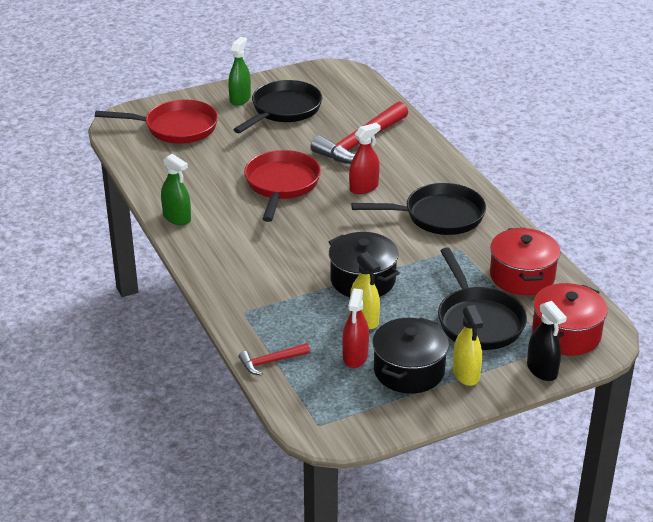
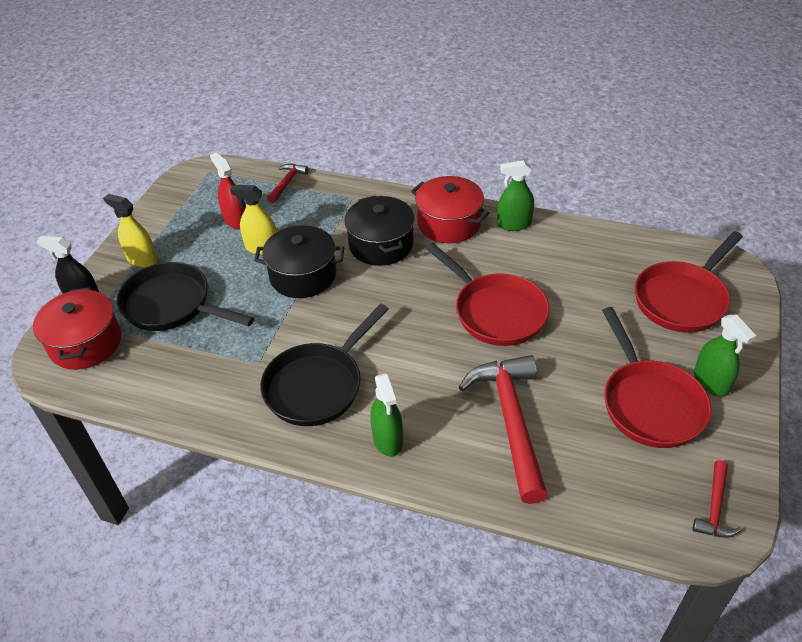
camera: 135 degrees right, 10 degrees up
black pan [233,80,322,133] -> red pan [602,307,712,448]
red spray bottle [349,123,381,194] -> none
black pot [372,317,449,394] -> black pot moved to [344,195,415,266]
red pot [490,228,561,295] -> red pot moved to [411,176,489,243]
none -> green spray bottle [370,373,403,457]
none -> red hammer [692,460,741,538]

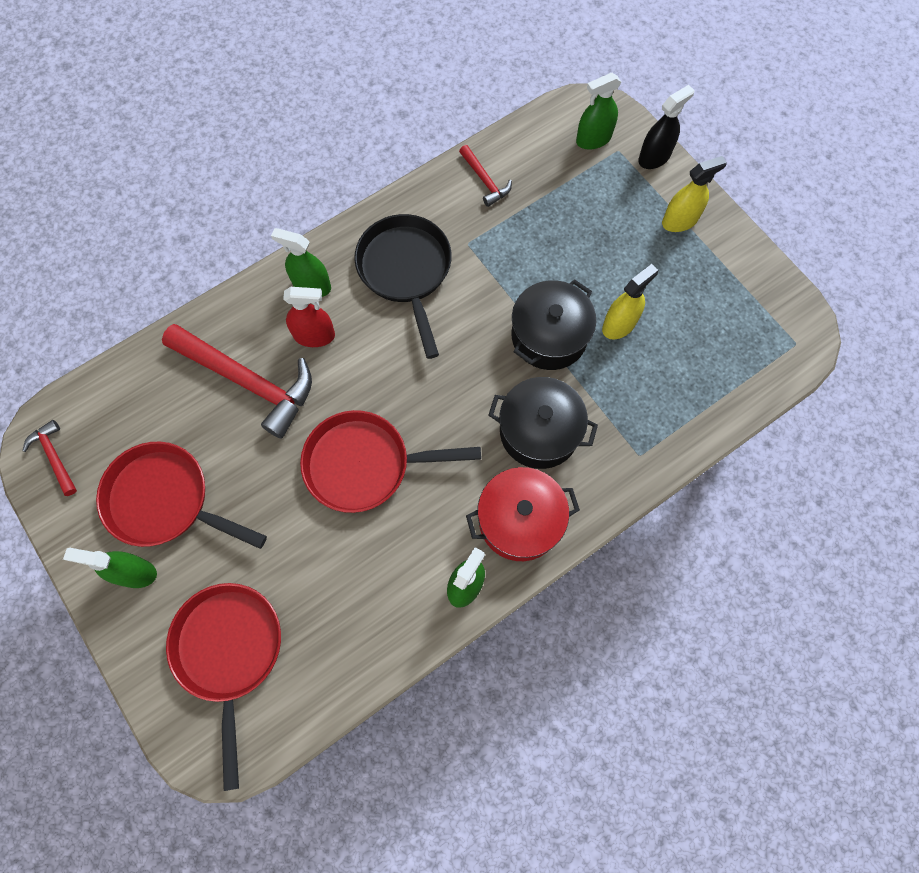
camera: 125 degrees right, 25 degrees up
red pot [33,287,121,370] -> green spray bottle [576,73,621,150]
black pan [117,262,254,331] -> none
red spray bottle [210,152,246,229] -> red spray bottle moved to [283,287,335,347]
red hammer [267,164,309,203] -> red hammer moved to [459,145,512,207]

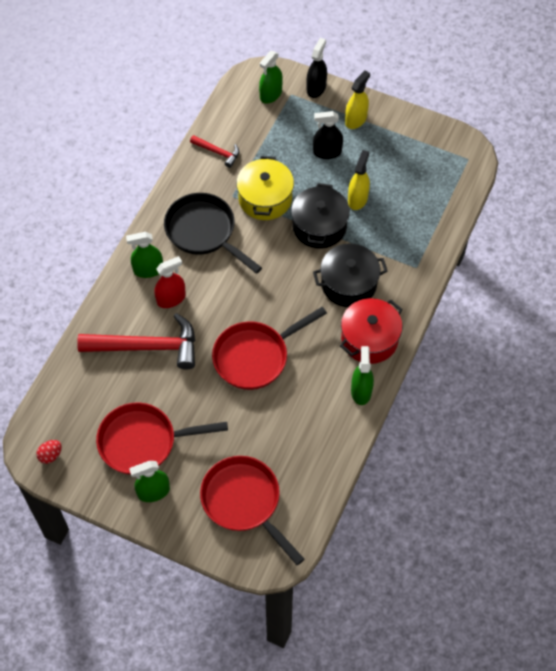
camera: 30 degrees left, 10 degrees down
red hammer [22,420,77,496] -> red egg [36,440,62,464]
none -> yellow pot [236,156,294,220]
none -> black spray bottle [313,111,343,159]

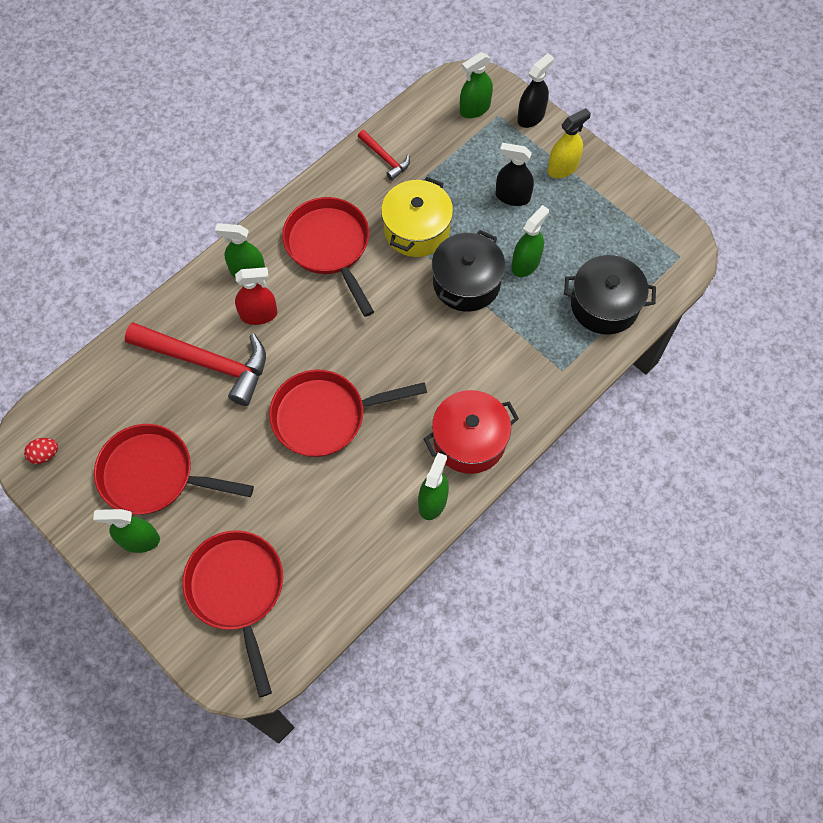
camera: 20 degrees right, 5 degrees up
black pan [164,193,262,274] -> red pan [282,197,374,317]
black pot [313,244,388,307] -> black pot moved to [564,255,656,335]
yellow spray bottle [348,150,370,210] -> green spray bottle [511,205,549,277]

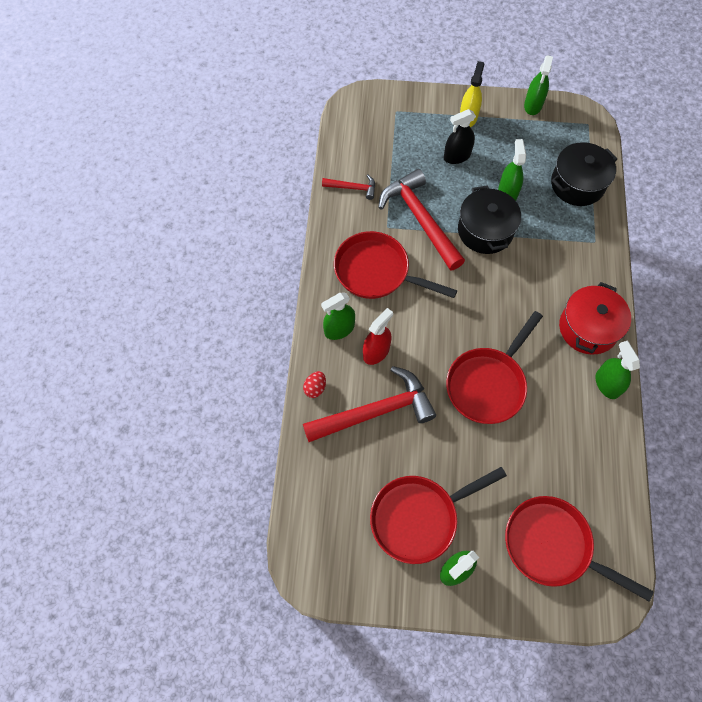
camera: 40 degrees left, 0 degrees up
red egg [24,438,58,464] -> red egg moved to [303,371,326,398]
yellow pot [381,177,453,257] -> red hammer [378,169,465,271]
green spray bottle [460,52,493,118] -> green spray bottle moved to [524,55,553,115]
black spray bottle [517,53,554,128] -> none

